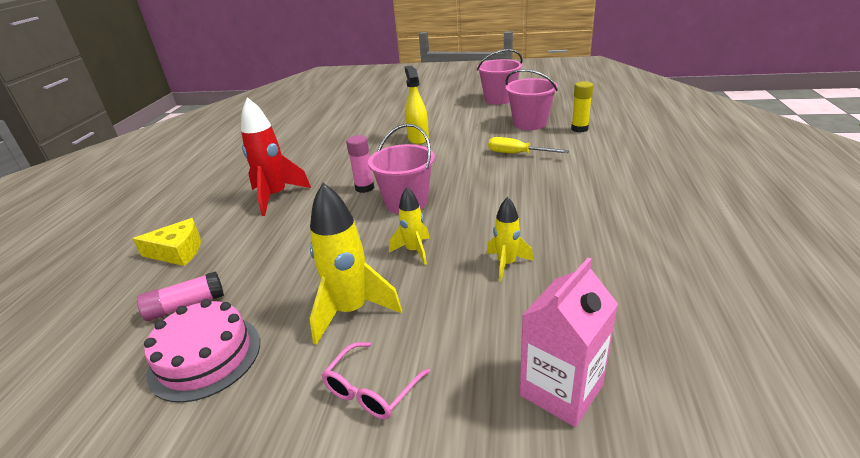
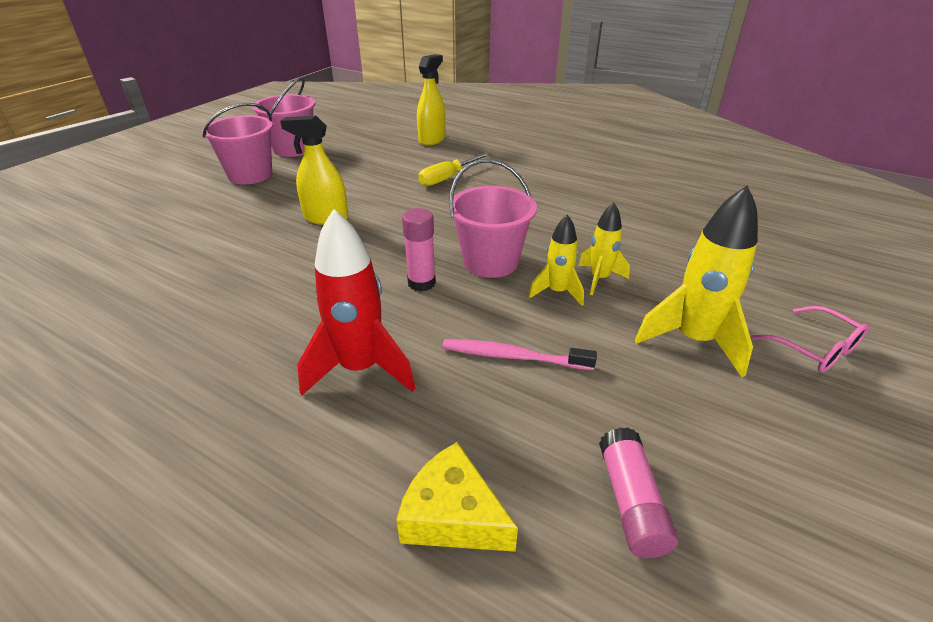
camera: 70 degrees left, 5 degrees up
yellow cheese [133,218,201,266] -> yellow cheese turned 75 degrees counterclockwise [396,442,518,552]
pink cake [144,299,260,403] -> none
yellow rocket [487,197,533,282] -> yellow rocket moved to [528,214,584,306]
pink bucket [505,69,558,130] -> pink bucket moved to [202,103,273,185]
pink carton [520,257,618,427] -> none
yellow glue stick [571,81,593,132] -> yellow spray bottle [417,54,446,146]
none -> pink toothbrush [442,339,597,370]

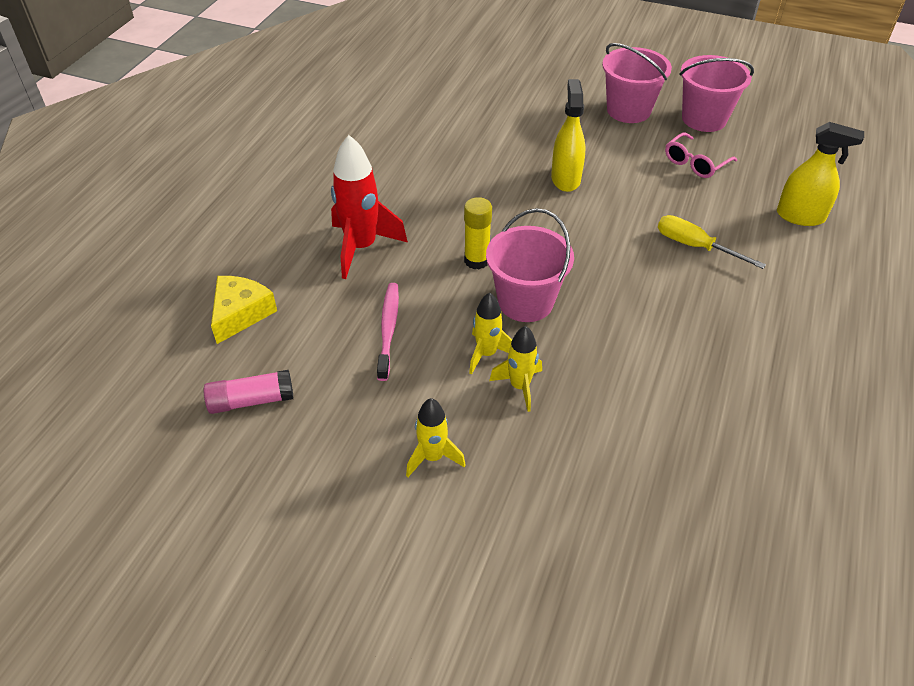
camera: 80 degrees right, 10 degrees up
pink glue stick [402,208,436,292] -> yellow glue stick [464,197,492,269]
yellow rocket [635,185,758,377] -> yellow rocket [406,398,466,477], size x0.58
pink glasses [752,306,869,373] -> pink glasses moved to [665,133,737,178]

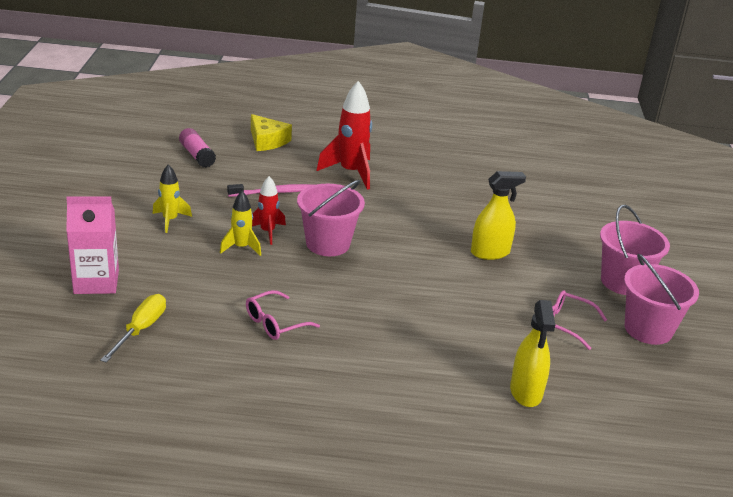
camera: 70 degrees right, 15 degrees down
yellow cheese [211,276,277,344] -> yellow cheese turned 45 degrees clockwise [251,114,292,151]
yellow glue stick [464,197,492,269] -> none
yellow rocket [469,292,512,374] -> red rocket [252,176,286,245]
yellow screwdriver [658,215,766,269] -> yellow screwdriver moved to [100,294,166,363]
none -> pink carton [66,196,119,294]
none -> pink glasses [246,290,320,340]

